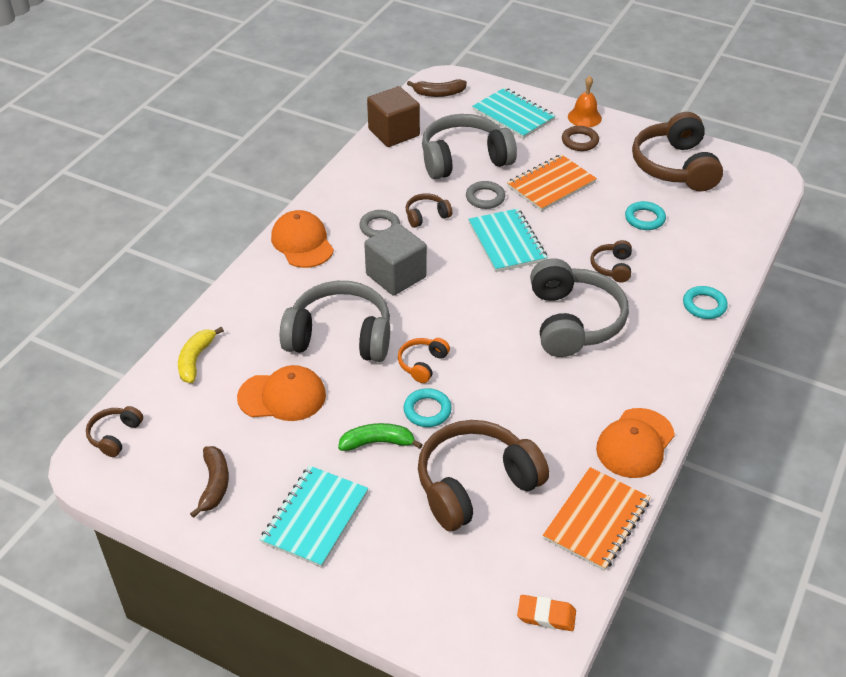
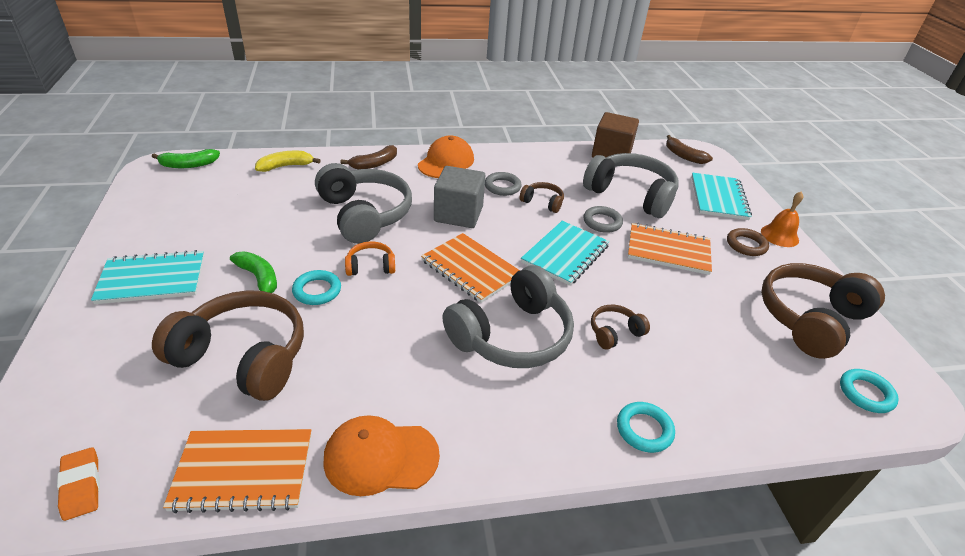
camera: 50 degrees right, 5 degrees down
brown headphones [86,406,143,457] -> green banana [152,149,220,168]
brown banana [190,446,229,518] -> brown banana moved to [340,145,397,169]
orange cap [237,365,326,421] -> none
turquoise ring [625,201,666,230] -> turquoise ring moved to [840,369,899,413]
none -> orange notebook [421,233,520,303]

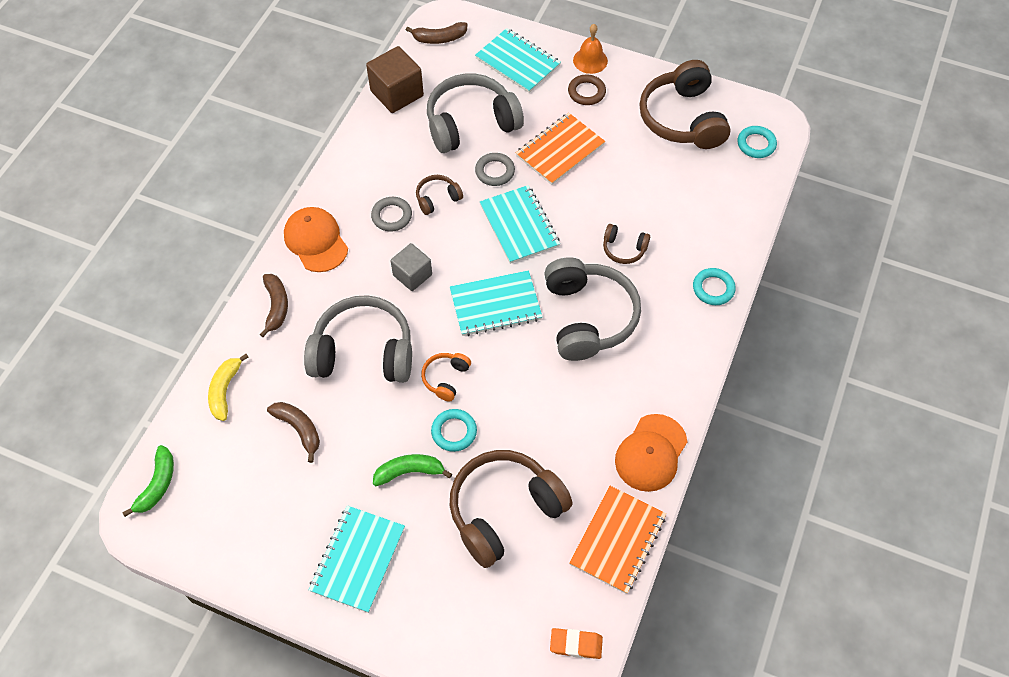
camera: 55 degrees left, 20 degrees up
orange notebook [421,233,520,303] -> turquoise notebook [450,270,543,336]
grey cube [434,166,485,228] -> grey cube [390,243,432,291], size x0.66
brown headphones [591,305,650,350] -> brown headphones turned 75 degrees counterclockwise [603,224,650,264]
none -> brown banana [267,402,320,463]

